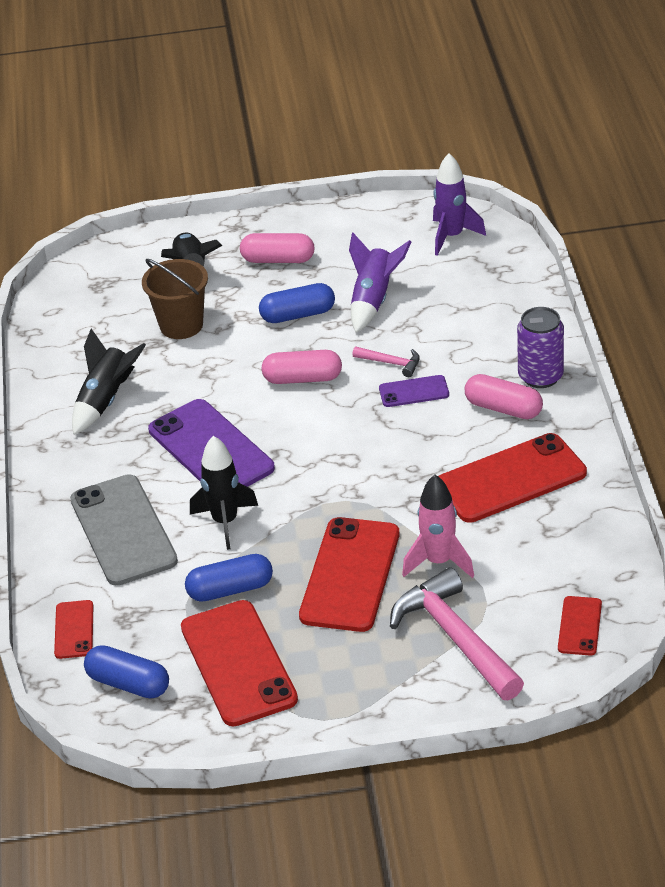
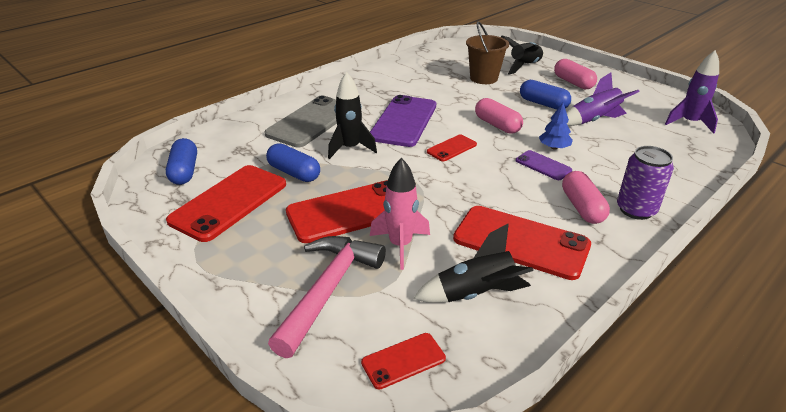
camera: 50 degrees right, 5 degrees down
red phone [54,600,93,659] -> red phone moved to [427,134,477,161]
black rocket [72,329,146,435] -> black rocket moved to [413,223,533,303]
pink hammer [353,347,420,377] -> blue tree [539,103,573,150]

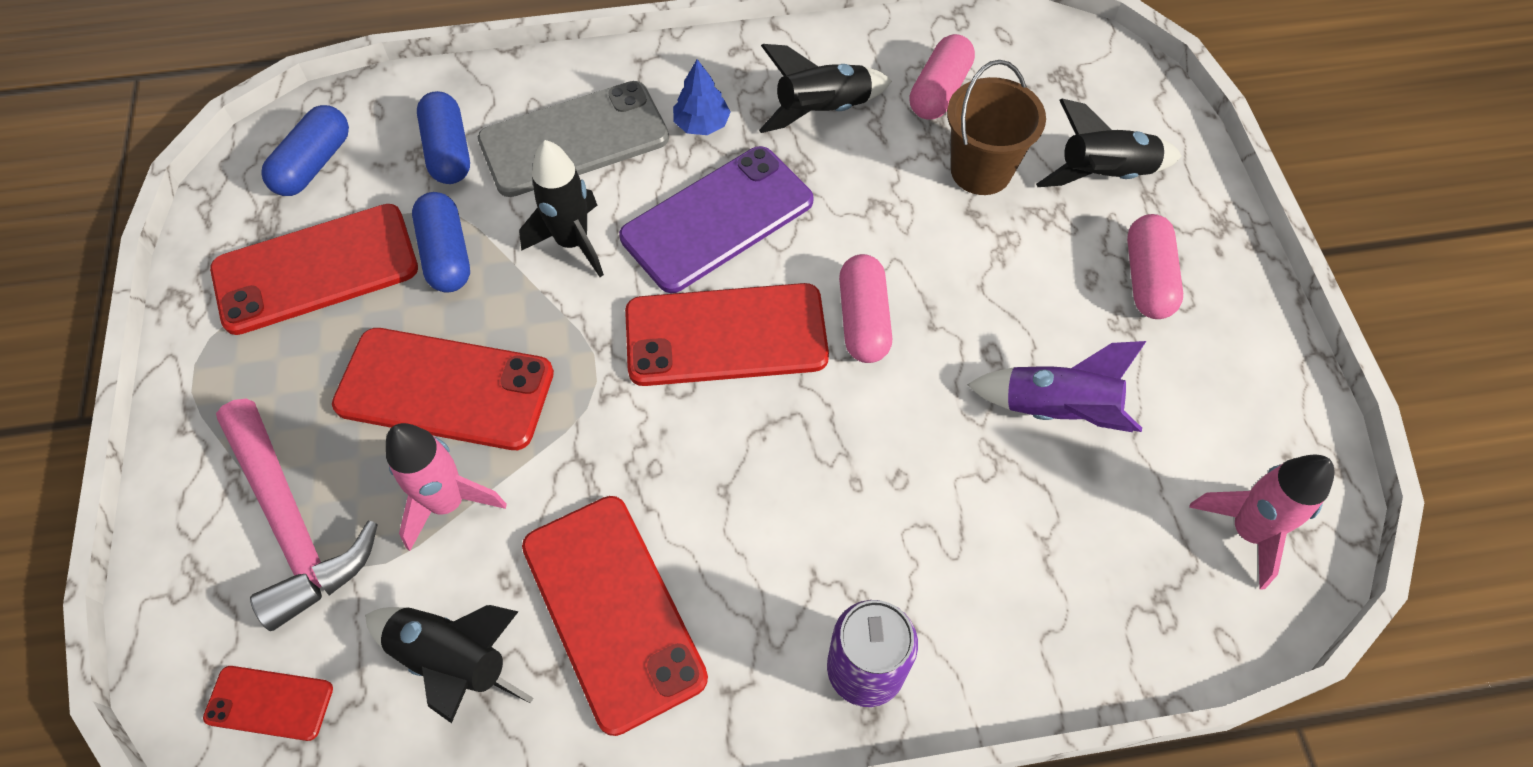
camera: 35 degrees right, 25 degrees up
pink hammer [268,236,386,358] -> pink hammer turned 90 degrees clockwise [216,399,378,631]
red phone [427,134,477,161] -> red phone [625,283,829,386], size x2.01
purple phone [516,150,572,180] -> none
blue capsule [520,80,571,109] -> blue capsule moved to [417,91,470,184]
blue tree [539,103,573,150] -> blue tree moved to [673,59,731,135]
pink capsule [562,171,610,224] -> pink capsule moved to [909,34,975,120]
purple rocket [665,50,719,134] -> pink rocket [1189,454,1335,589]
none -> black rocket [759,44,892,133]

